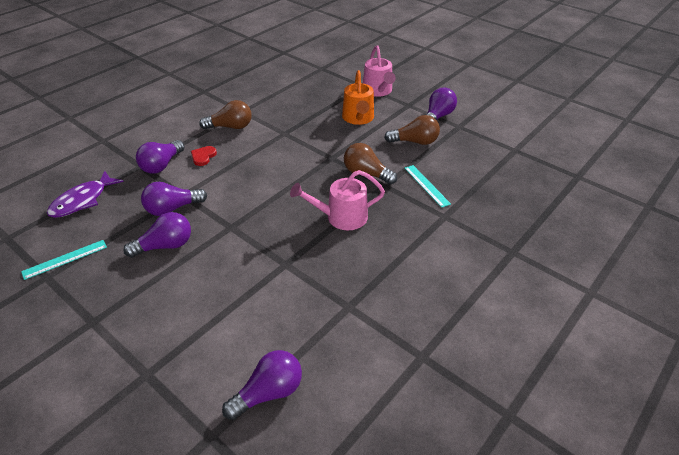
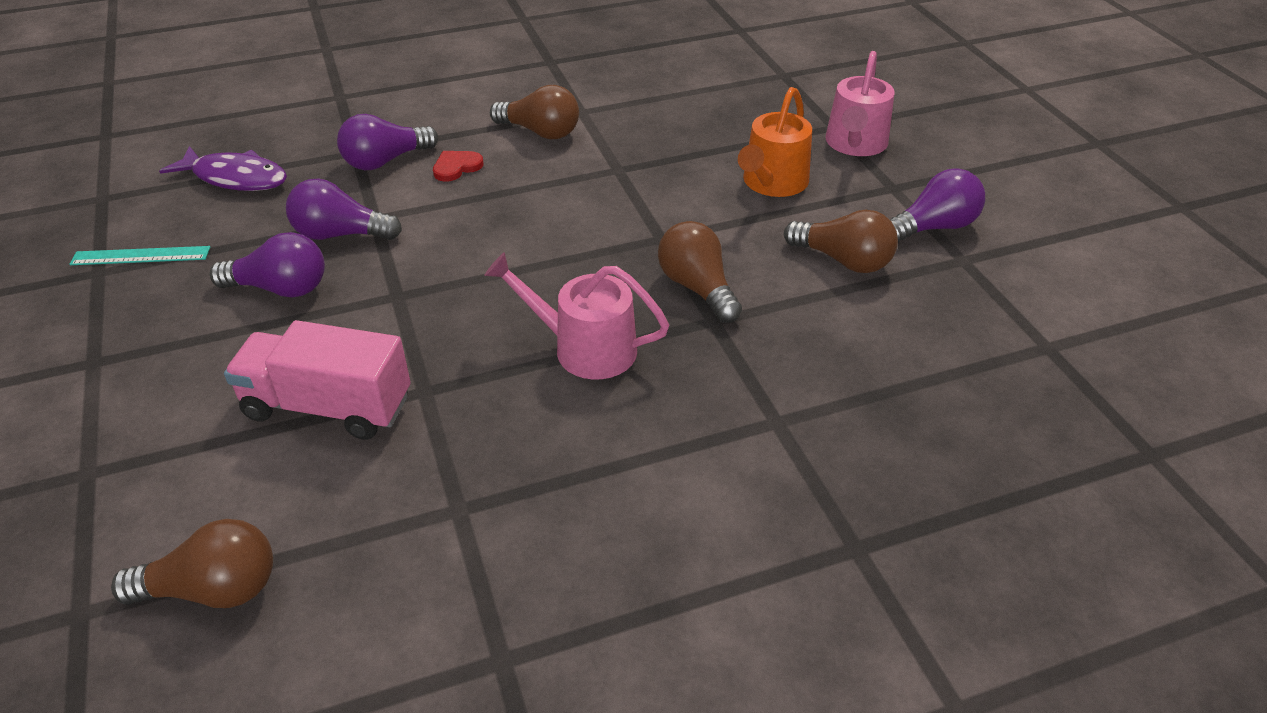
camera: 30 degrees right, 0 degrees up
purple fish [47,171,124,218] -> purple fish turned 135 degrees counterclockwise [159,146,287,191]
purple light bulb [222,350,302,420] -> brown light bulb [111,519,273,608]
turquoise ruler [404,165,451,208] -> none
none -> pink truck [224,320,411,440]

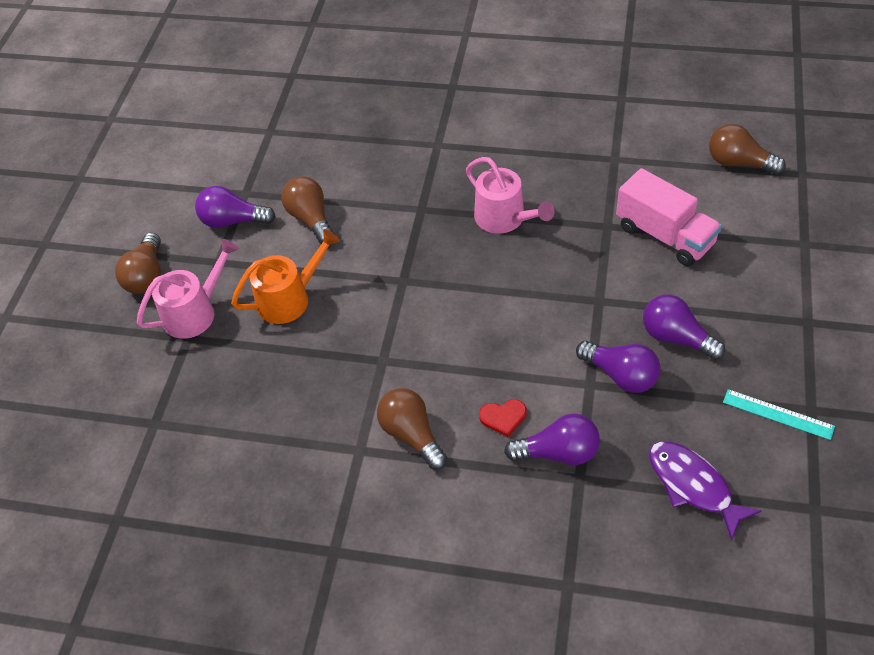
camera: 145 degrees left, 10 degrees up
brown light bulb [658,221,742,323] -> brown light bulb moved to [115,233,161,294]

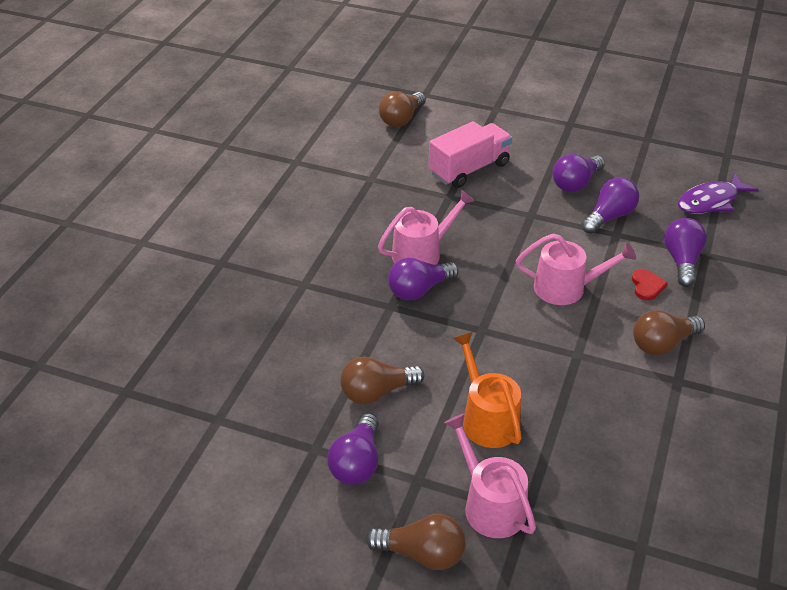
camera: 85 degrees left, 10 degrees down
turquoise ruler [723,389,835,440] -> none
none -> purple light bulb [388,258,459,301]
none -> pink watering can [516,234,636,305]

